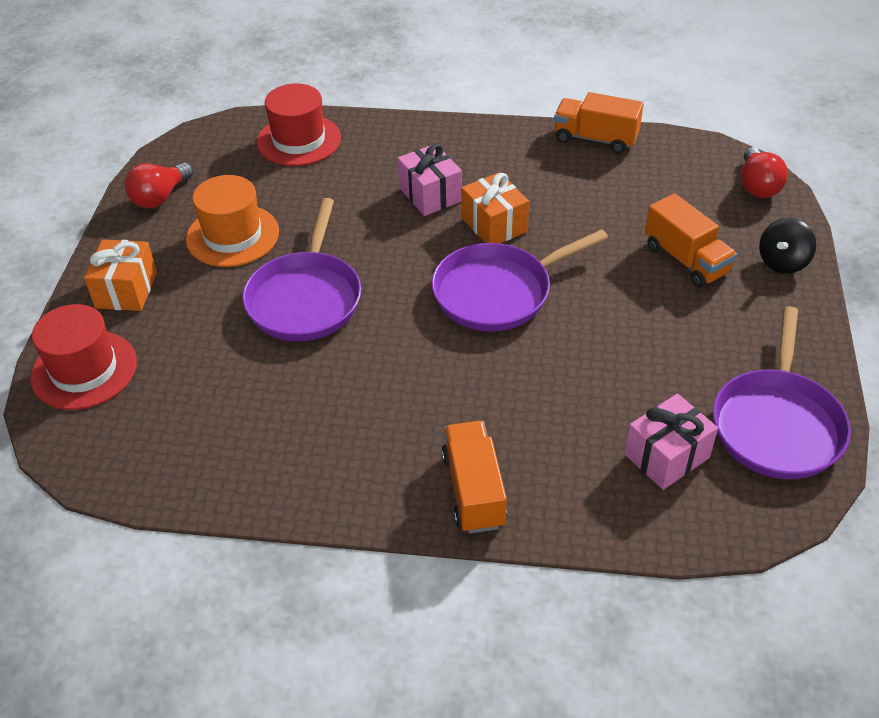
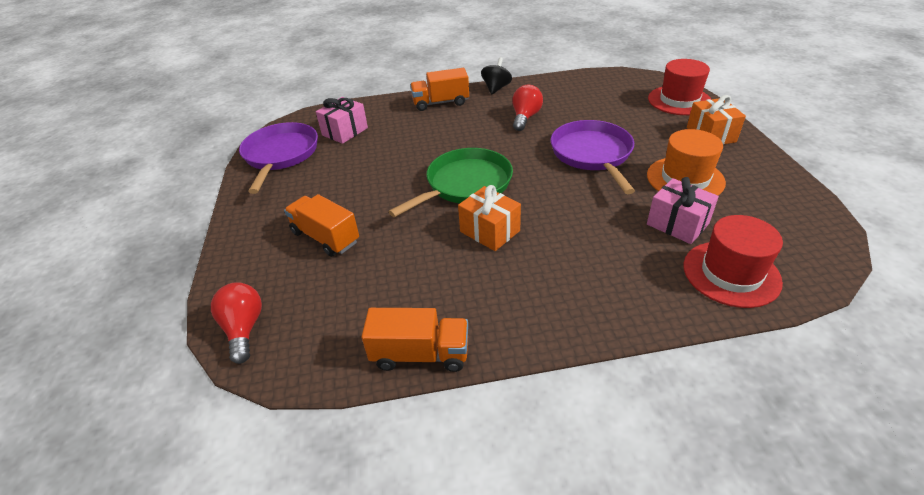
camera: 165 degrees right, 5 degrees down
red light bulb [125,163,193,208] -> red light bulb moved to [512,85,543,131]
pink gift [397,144,462,216] -> pink gift moved to [647,177,719,244]
purple pan [431,229,608,332] -> green pan [388,148,513,217]
orange truck [442,421,507,533] -> orange truck turned 105 degrees clockwise [410,68,469,111]
black spinning top [759,218,816,274] -> black spinning top moved to [481,57,512,95]

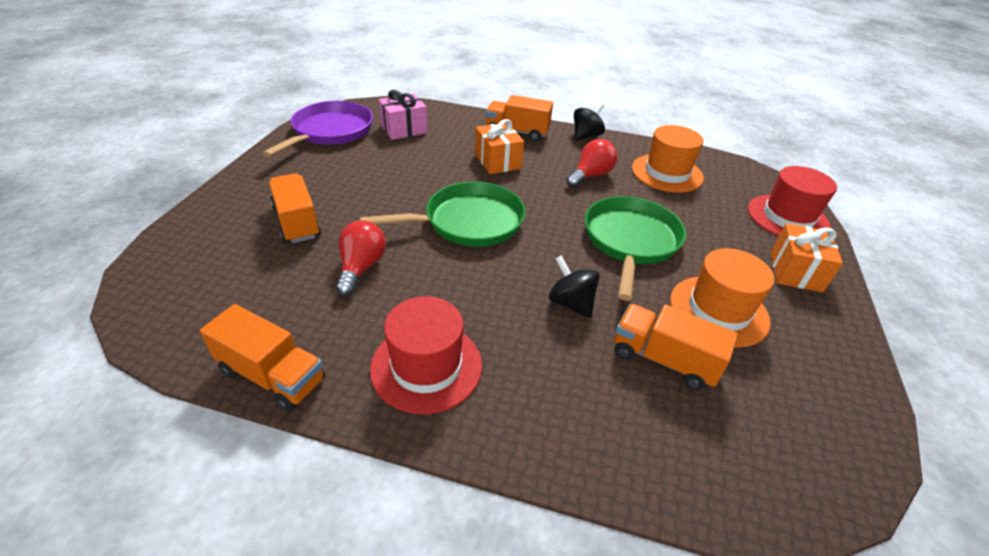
camera: 20 degrees right, 0 degrees up
red light bulb [211,282,262,364] -> red light bulb moved to [336,220,386,296]
orange gift [458,185,521,251] -> orange gift moved to [475,119,524,174]
purple pan [551,120,635,194] -> green pan [585,196,686,301]
pink gift [647,177,719,244] -> orange truck [614,304,738,390]
red hat [684,215,783,308] -> red hat moved to [370,296,482,414]
none -> black spinning top [549,255,600,318]
none -> orange hat [632,125,704,193]

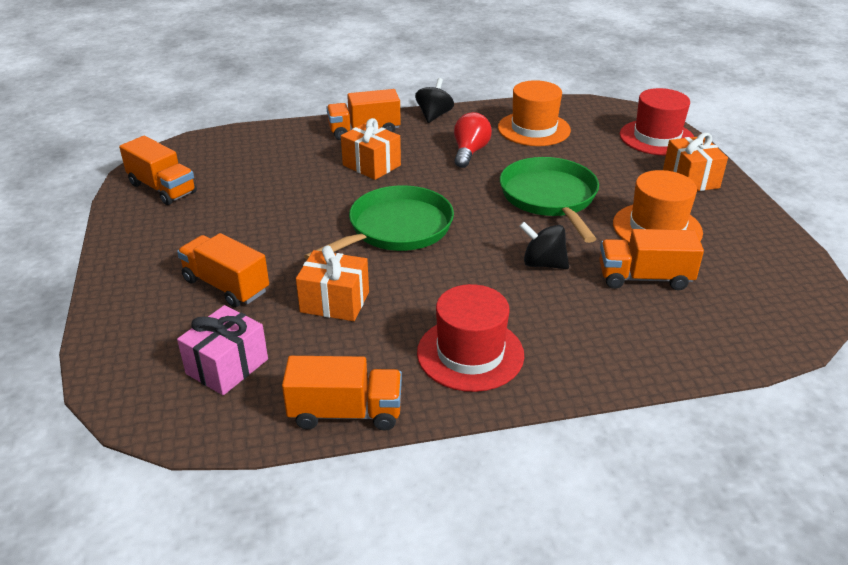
camera: 25 degrees left, 5 degrees down
purple pan [263,101,373,157] -> orange truck [119,136,197,205]
red light bulb [336,220,386,296] -> orange gift [296,246,369,321]
pink gift [378,90,428,140] -> pink gift moved to [177,305,268,395]

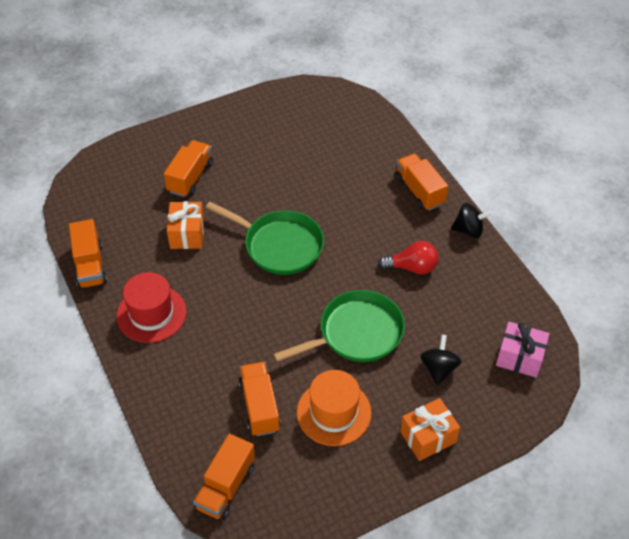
camera: 75 degrees right, 15 degrees up
orange truck [119,136,197,205] -> orange truck moved to [193,434,255,520]
pink gift [177,305,268,395] -> pink gift moved to [496,322,549,378]
orange gift [341,118,401,180] -> none
orange hat [498,80,571,146] -> none
black spinning top [519,222,569,269] -> black spinning top moved to [420,334,461,385]
red hat [620,88,694,155] -> none

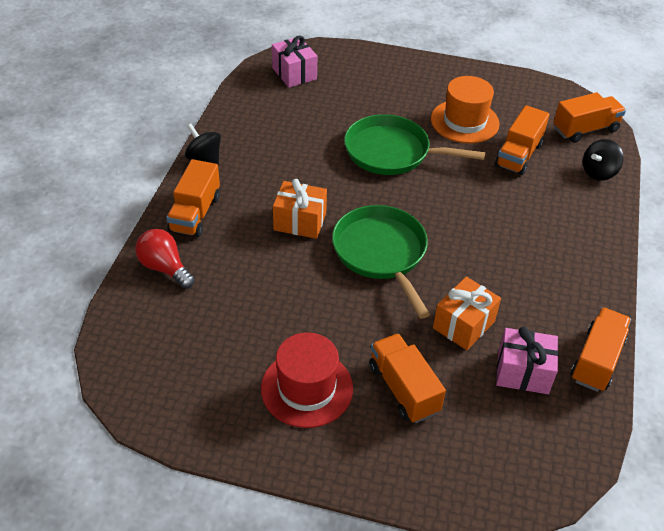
camera: 140 degrees left, 5 degrees down
red hat [116,272,186,343] -> red hat moved to [261,332,353,428]
orange truck [164,140,213,197] -> orange truck turned 90 degrees clockwise [369,333,446,423]
red light bulb [378,241,438,274] -> red light bulb moved to [135,229,194,289]
orange gift [400,398,460,461] -> orange gift moved to [273,179,327,239]
black spinning top [420,334,461,385] -> black spinning top moved to [583,139,624,181]
none -> pink gift [496,327,558,394]

